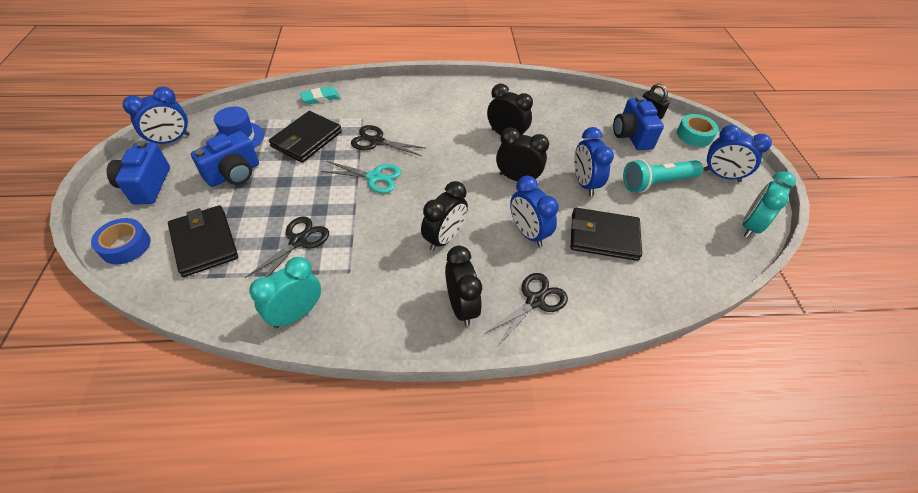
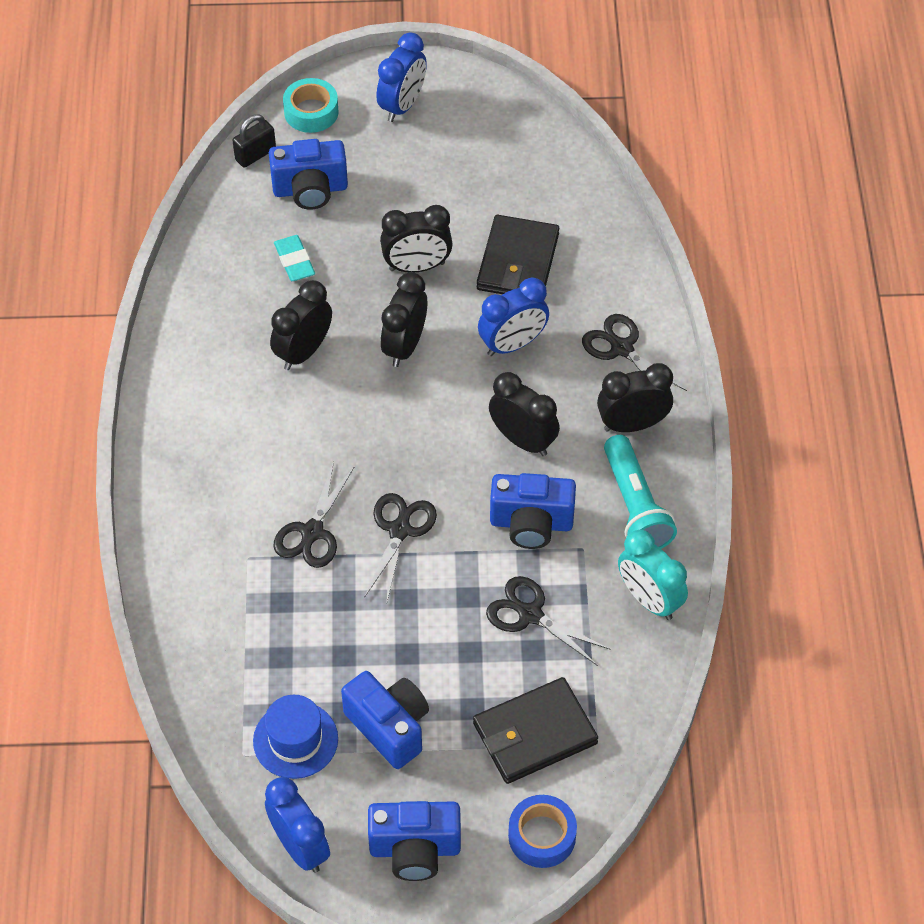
camera: 85 degrees left, 5 degrees up
black wallet [269,111,342,163] -> none
turquoise eraser [300,86,340,104] -> turquoise eraser moved to [274,235,315,281]
turquoise scissors [321,161,401,193] -> black scissors [364,493,437,601]
blue clock [574,127,614,196] -> black clock [380,205,453,272]
turquoise flashlight [623,159,703,193] -> turquoise flashlight moved to [604,435,677,549]
turquoise clock [743,171,796,238] -> none
none -> blue camera [490,473,576,549]

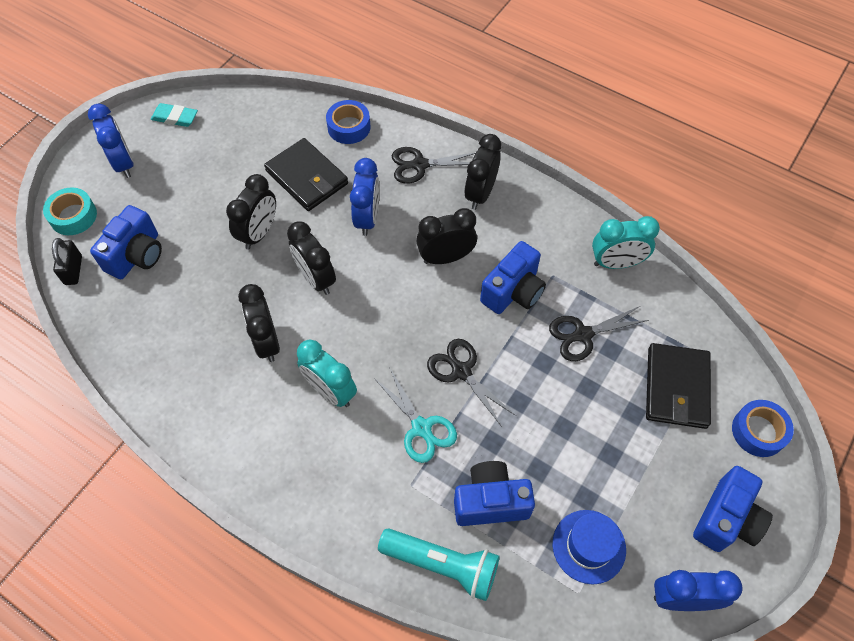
camera: 55 degrees left, 5 degrees up
turquoise eraser [274,235,315,281] -> turquoise eraser moved to [151,103,198,127]
black scissors [274,461,354,568] -> turquoise scissors [374,369,457,463]
blue camera [341,671,429,769] -> blue camera moved to [454,461,535,526]
turquoise flashlight [604,435,677,549] -> turquoise flashlight moved to [378,528,500,601]
none -> turquoise clock [297,339,357,407]
none -> blue tape [326,100,371,144]

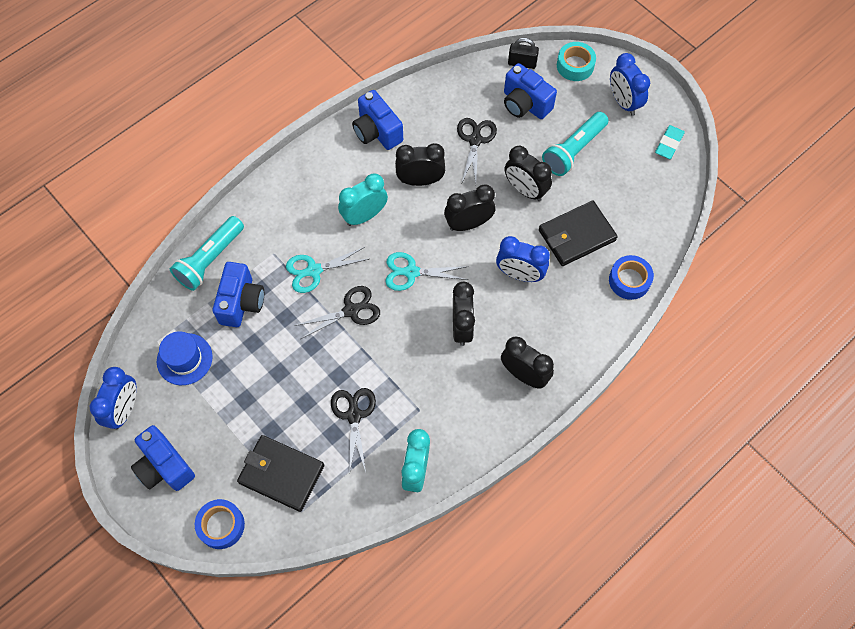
camera: 105 degrees right, 5 degrees up
blue clock [88,104,133,178] -> blue clock turned 75 degrees clockwise [610,53,650,116]
black scissors [392,147,476,184] -> black scissors moved to [457,118,497,183]
blue camera [480,241,546,314] -> blue camera moved to [352,90,403,150]
none -> turquoise scissors [386,252,469,291]
none -> turquoise flashlight [542,112,608,176]

